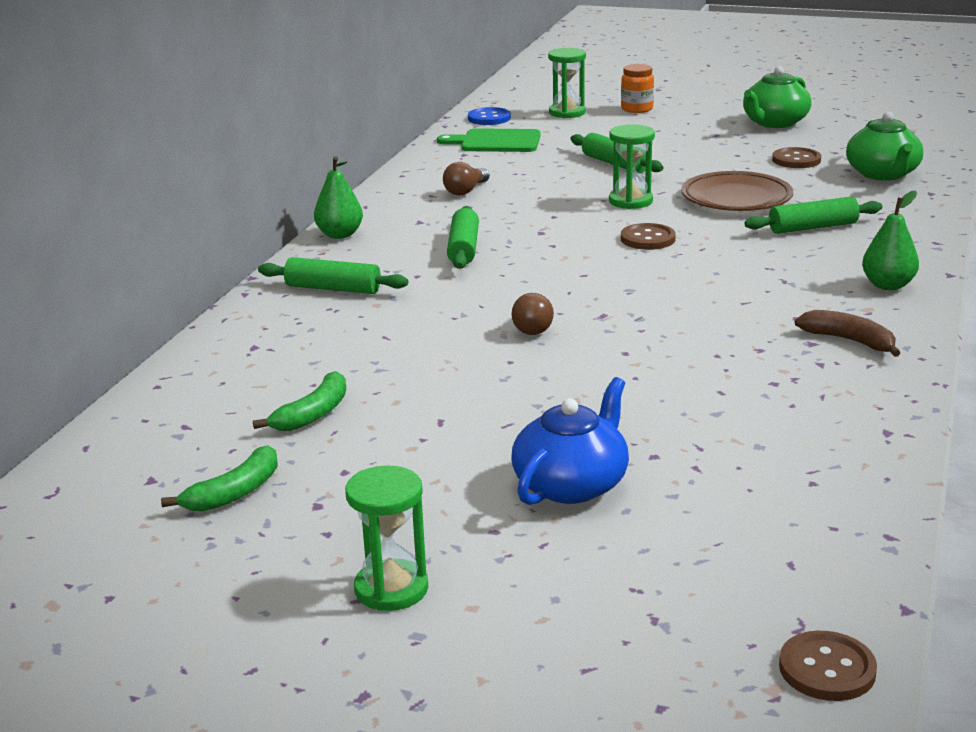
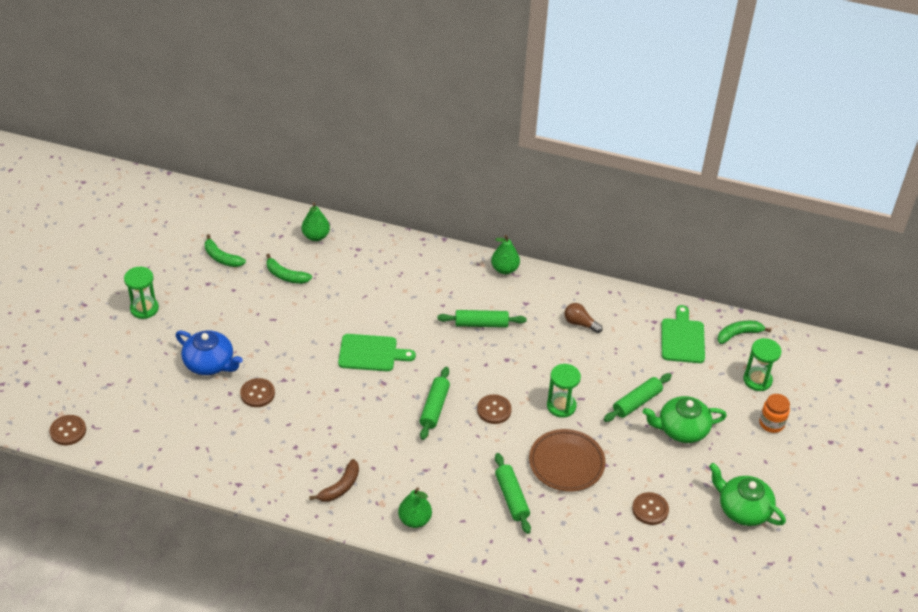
camera: 85 degrees right, 20 degrees up
green rolling pin [258,257,408,294] -> green rolling pin moved to [420,367,450,440]
blue button [468,107,511,125] -> green banana [717,321,772,344]
brown light bulb [512,293,554,335] -> green cutting board [338,334,416,371]
green teapot [846,112,923,181] -> green teapot moved to [643,396,727,443]
none -> brown button [240,378,275,407]
none -> green pear [302,202,330,241]

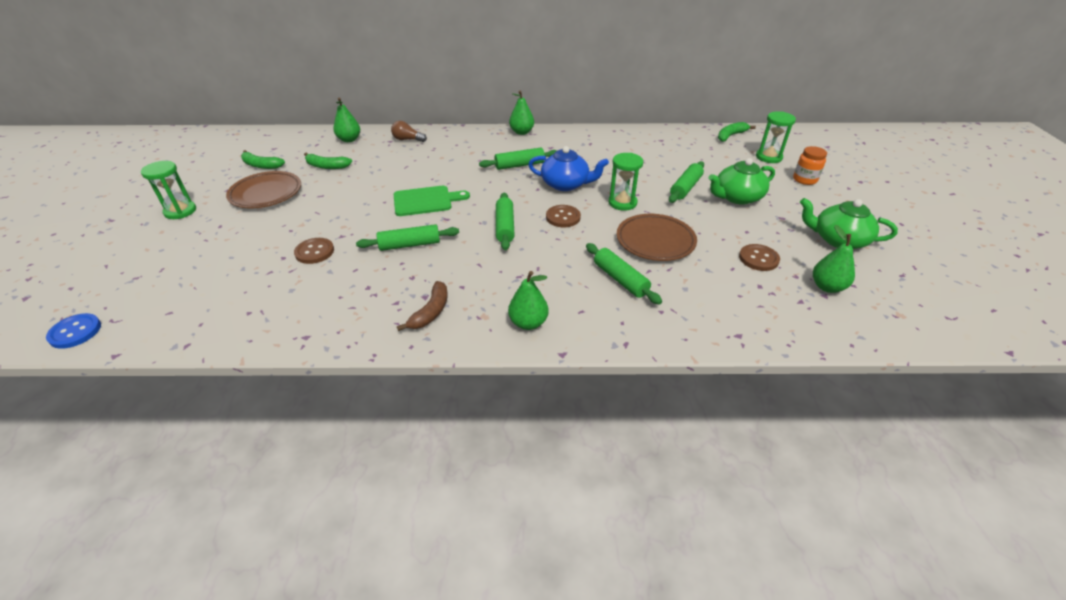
camera: 15 degrees left, 5 degrees down
brown button [50,415,86,445] -> blue button [46,313,101,349]
blue teapot [175,331,243,375] -> blue teapot moved to [528,146,609,191]
brown light bulb [564,303,603,333] -> brown light bulb moved to [391,121,427,142]
green cutting board [661,305,705,363] -> none
none -> brown plate [226,171,301,208]
none -> green rolling pin [356,224,459,251]
none -> green pear [813,225,855,293]

